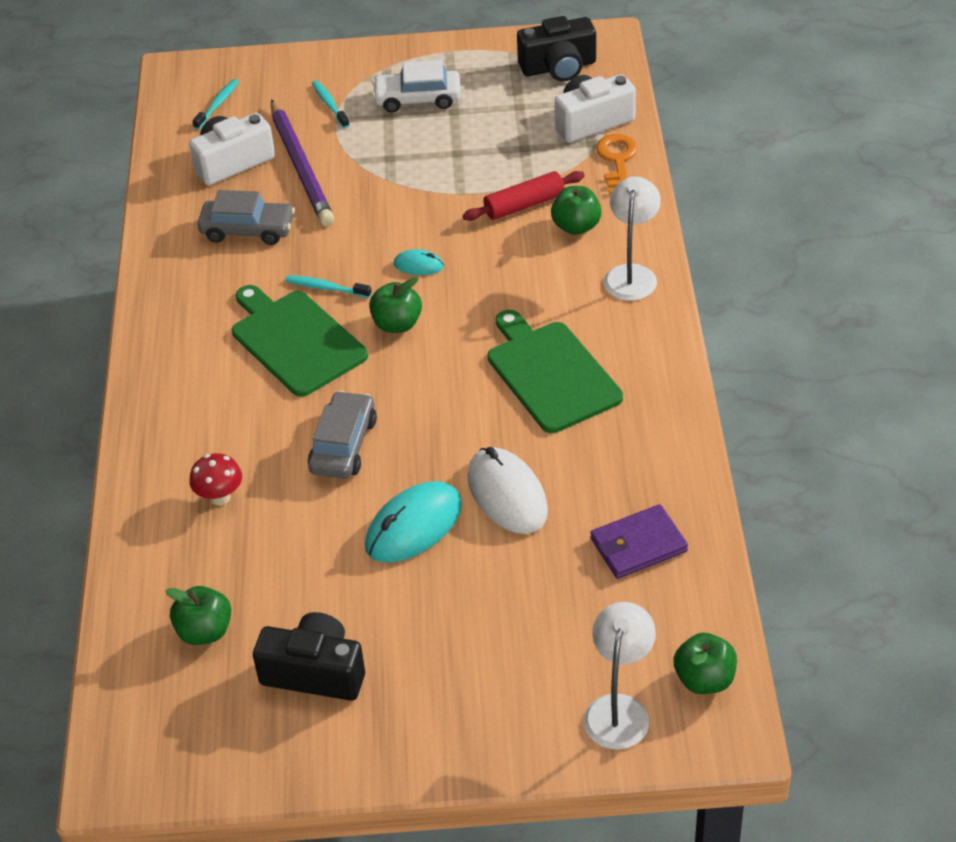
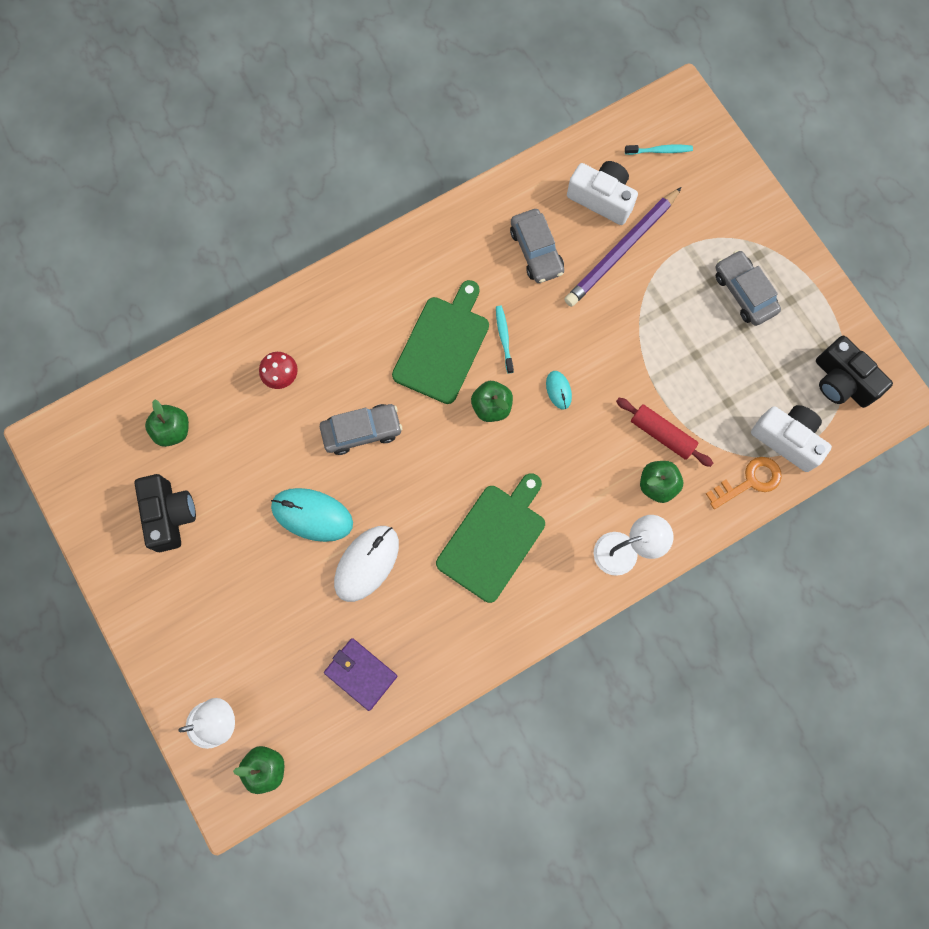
camera: 60 degrees right, 30 degrees up
turquoise toothbrush [312,81,350,128] -> none
white car [372,60,461,113] -> grey car [716,250,781,326]

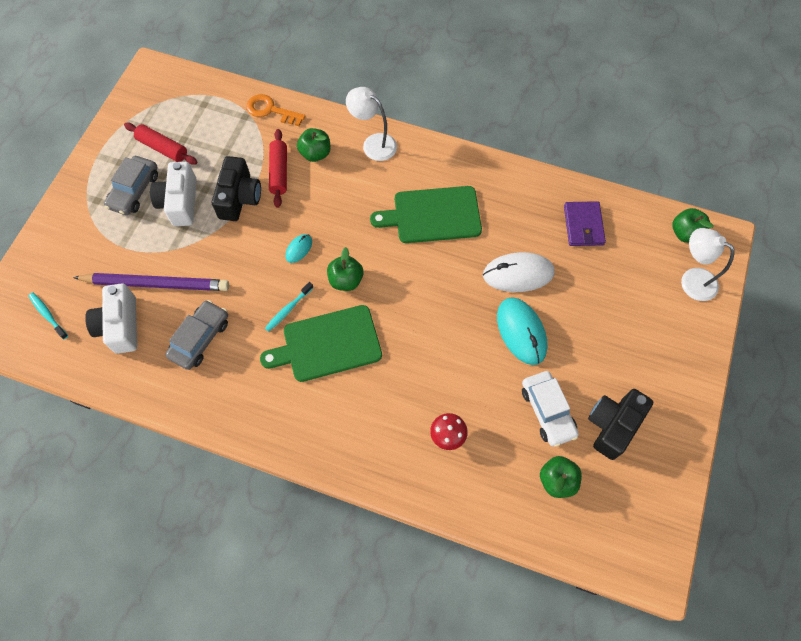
camera: 130 degrees left, 10 degrees down
grey car [320,404,402,455] -> none
white camera [751,405,832,472] -> white camera moved to [150,162,197,226]
black camera [816,336,893,408] -> black camera moved to [212,156,261,221]
none -> red rolling pin [124,123,197,165]
none -> white car [522,371,579,447]

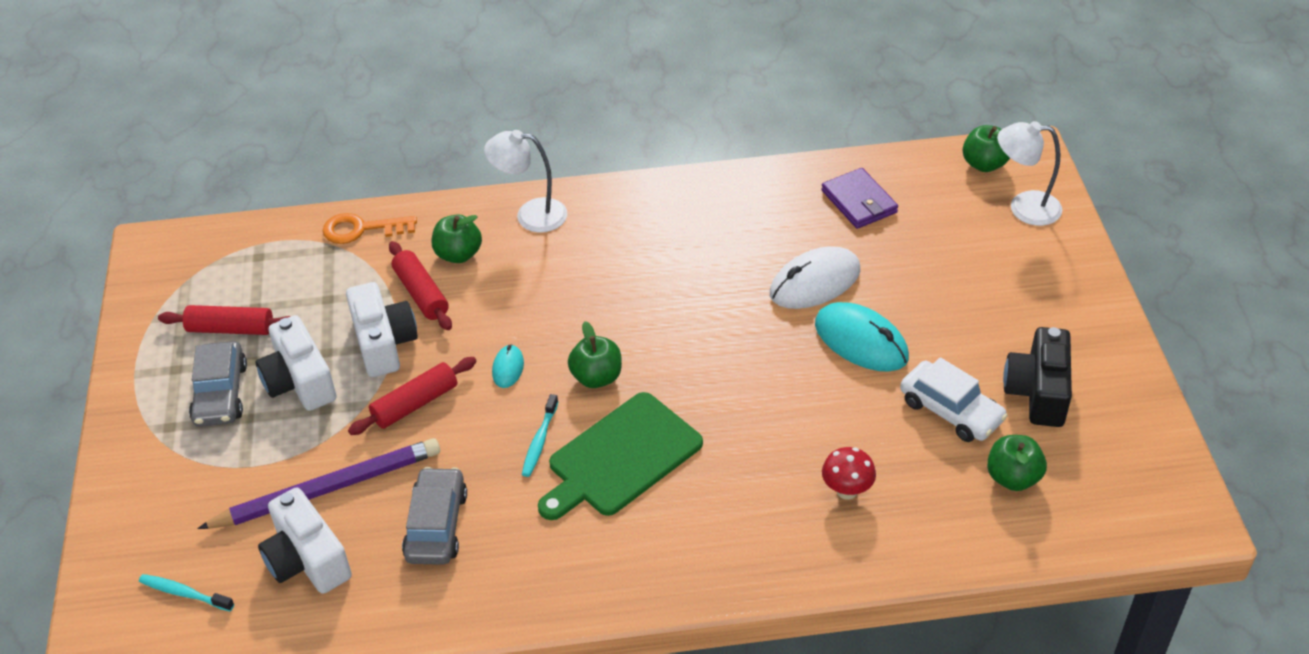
camera: 25 degrees left, 20 degrees down
black camera [212,156,261,221] -> white camera [346,282,418,377]
green cutting board [370,186,482,243] -> none
none -> red rolling pin [348,357,477,435]

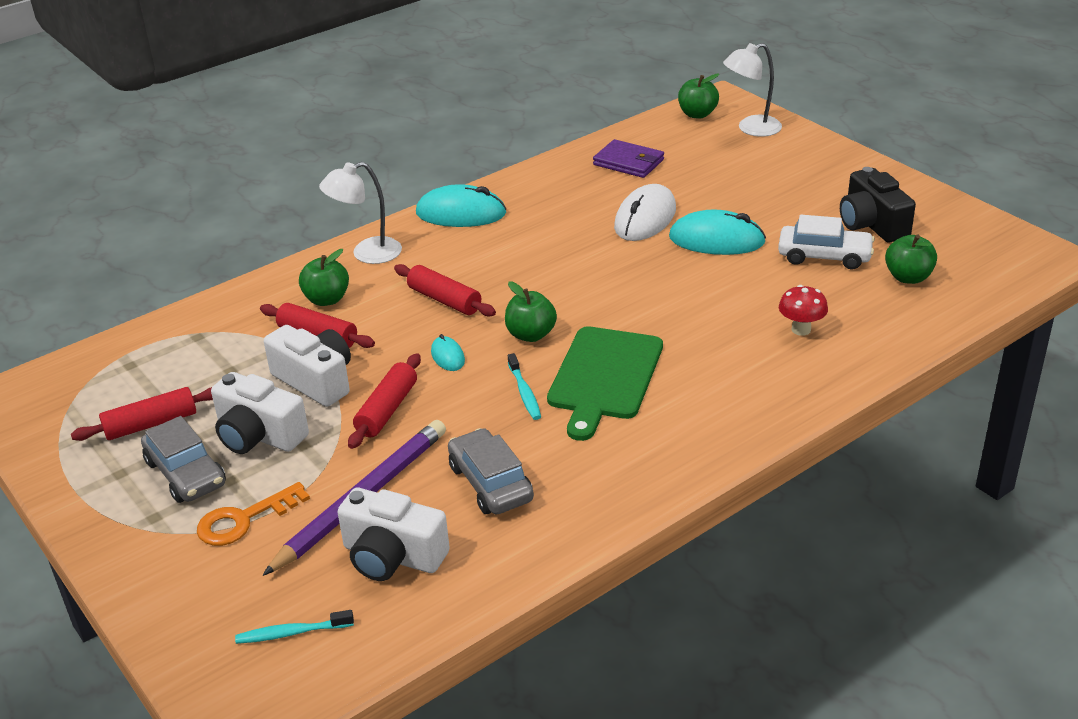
camera: 30 degrees left, 10 degrees down
orange key [323,213,417,244] -> orange key moved to [197,482,310,546]
none -> red rolling pin [394,264,496,316]
none -> turquoise mouse [416,184,506,227]

